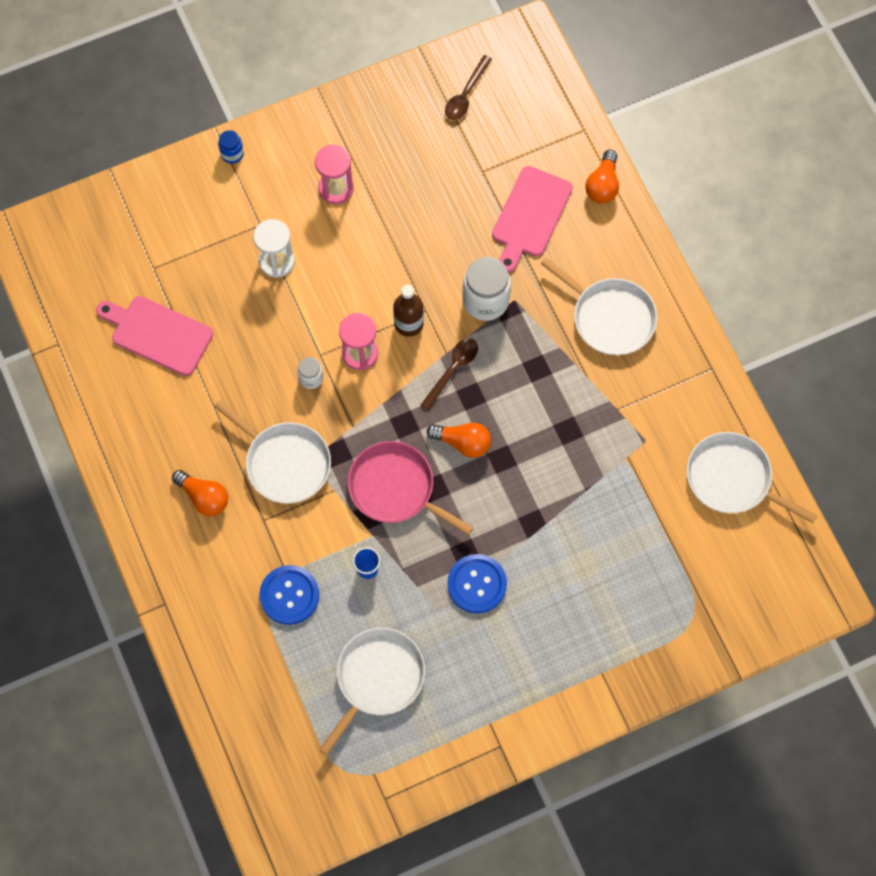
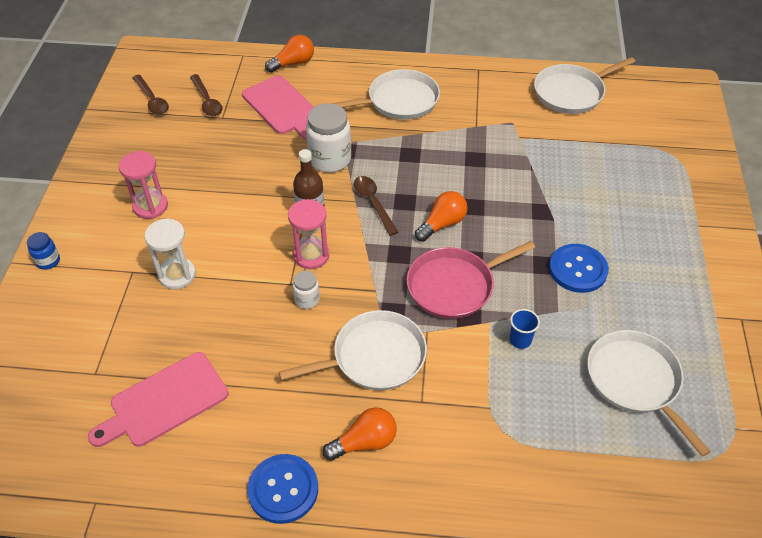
camera: 60 degrees left, 20 degrees down
blue button [259,565,319,625] -> blue button moved to [247,454,318,524]
orange light bulb [585,150,619,203] -> orange light bulb turned 75 degrees counterclockwise [265,35,314,72]
none -> brown spoon [190,74,222,117]

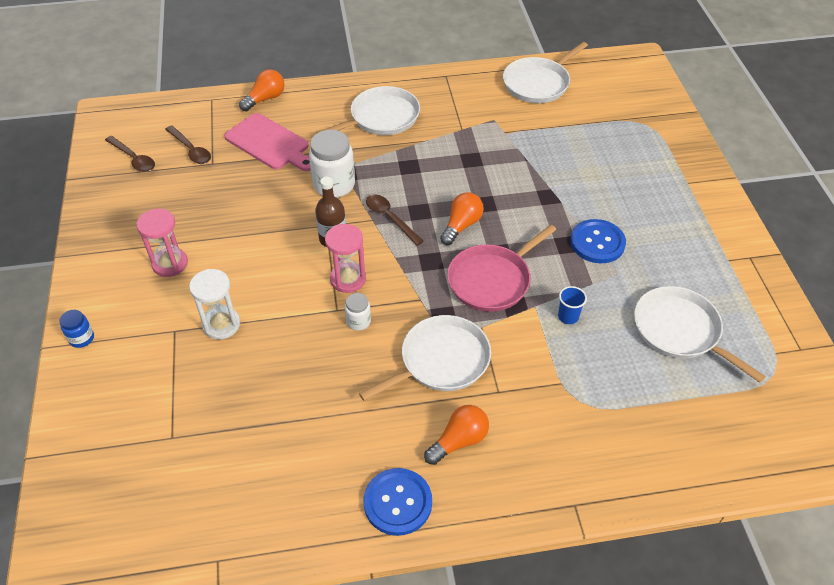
camera: 15 degrees left, 0 degrees up
pink cutting board [88,352,229,447] -> none

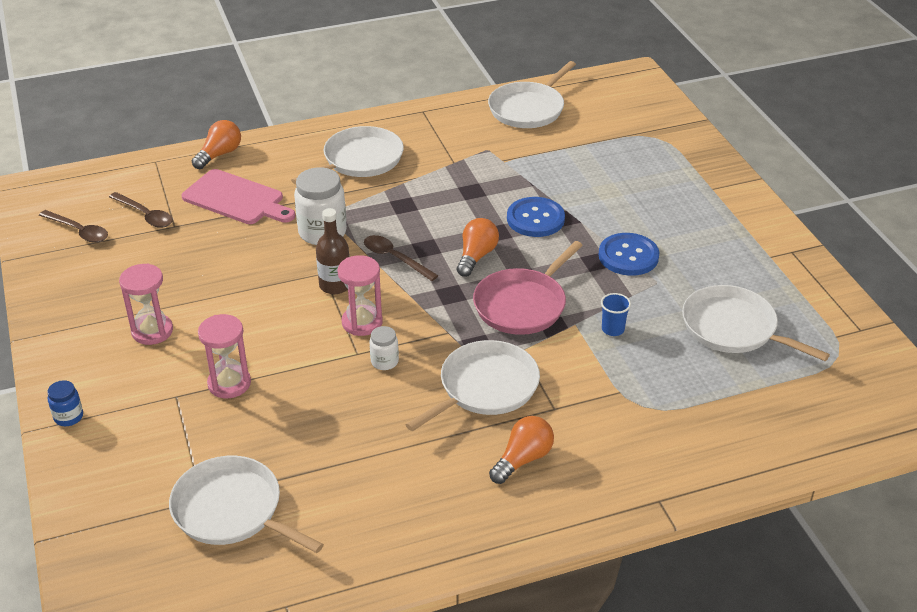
camera: 10 degrees left, 10 degrees down
white hourglass [189,269,240,340] -> pink hourglass [198,314,251,398]
blue button [363,468,432,536] -> blue button moved to [507,197,565,237]
none -> white pan [169,456,324,553]

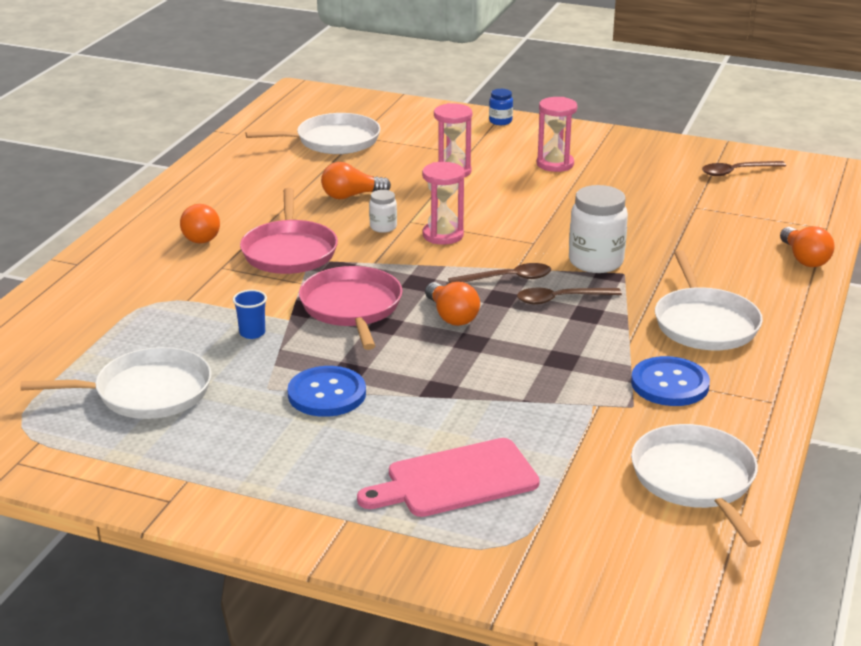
camera: 130 degrees right, 10 degrees down
brown spoon [109,192,173,228] -> brown spoon moved to [517,288,622,305]
pink cutting board [182,169,295,224] -> pink cutting board moved to [357,438,540,517]
brown bottle [316,208,350,294] -> none
white pan [405,340,540,431] -> pink pan [240,188,338,274]
blue button [507,197,565,237] -> blue button moved to [631,356,710,406]
none -> orange light bulb [321,162,391,199]

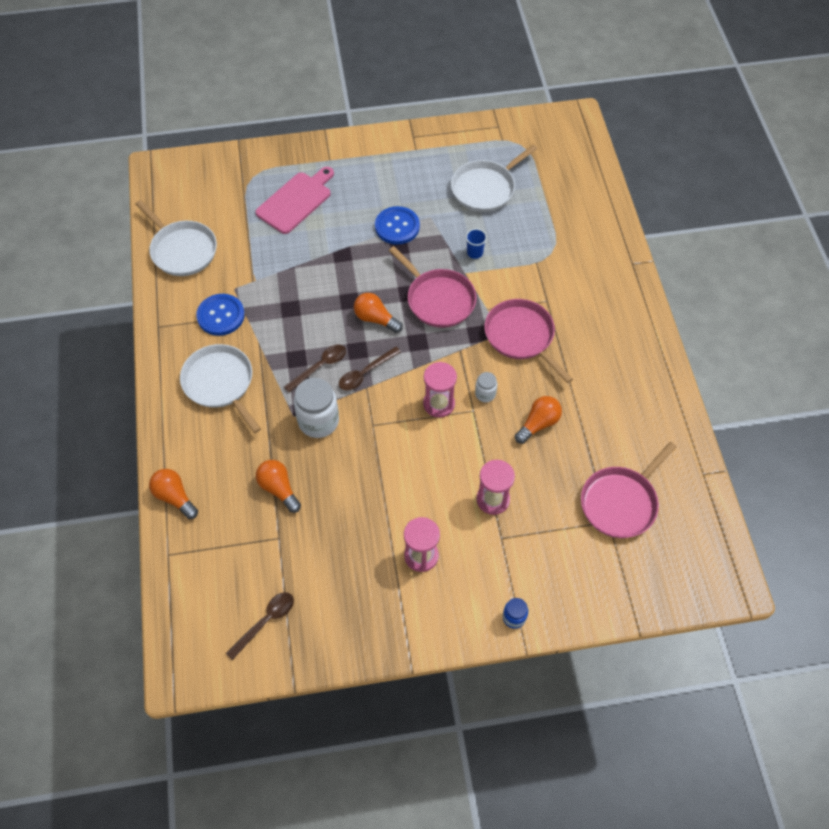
camera: 150 degrees right, 30 degrees up
orange light bulb [180,204,220,243] -> orange light bulb moved to [256,460,301,513]
white pan [246,113,380,154] -> pink pan [581,442,677,538]

